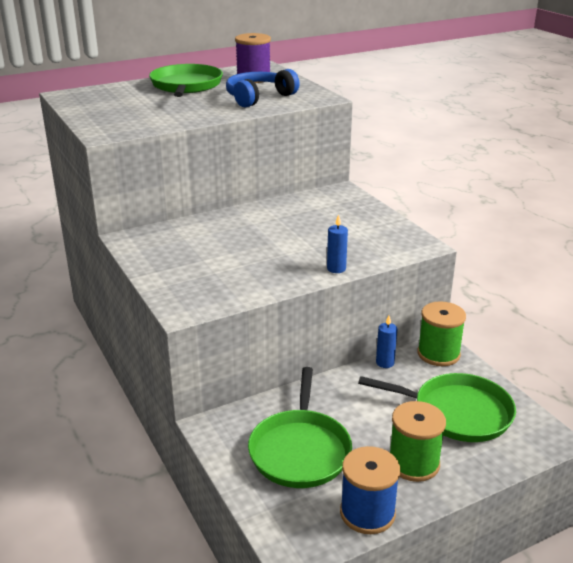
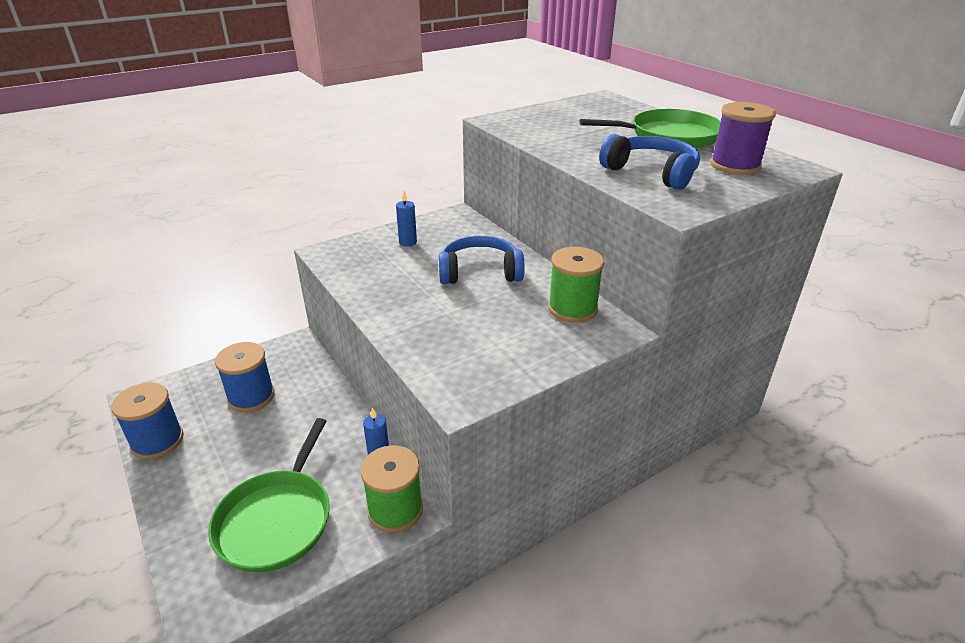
camera: 85 degrees right, 5 degrees up
green pan [248,367,352,488] -> blue spool [215,342,275,412]
blue candle [327,214,348,273] -> blue candle moved to [396,191,417,247]
green spool [390,401,446,482] -> green spool moved to [548,247,604,323]
none -> blue headphones [439,236,525,284]

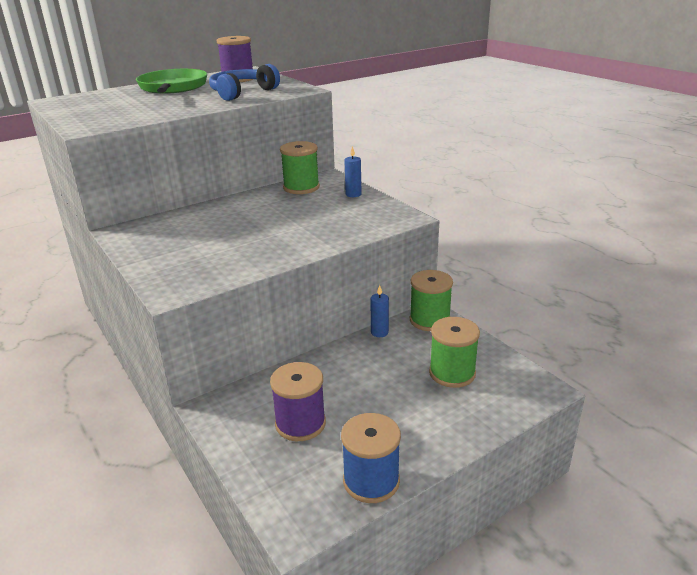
camera: 90 degrees left, 5 degrees down
green pan [208,418,330,572] -> green spool [429,317,480,388]
blue spool [215,342,275,412] -> purple spool [270,362,326,441]
blue candle [396,191,417,247] -> blue candle moved to [344,146,361,197]
blue headphones [439,236,525,284] -> none

